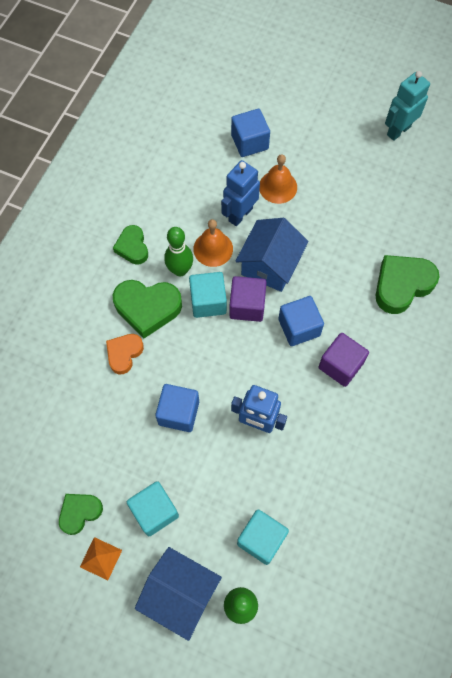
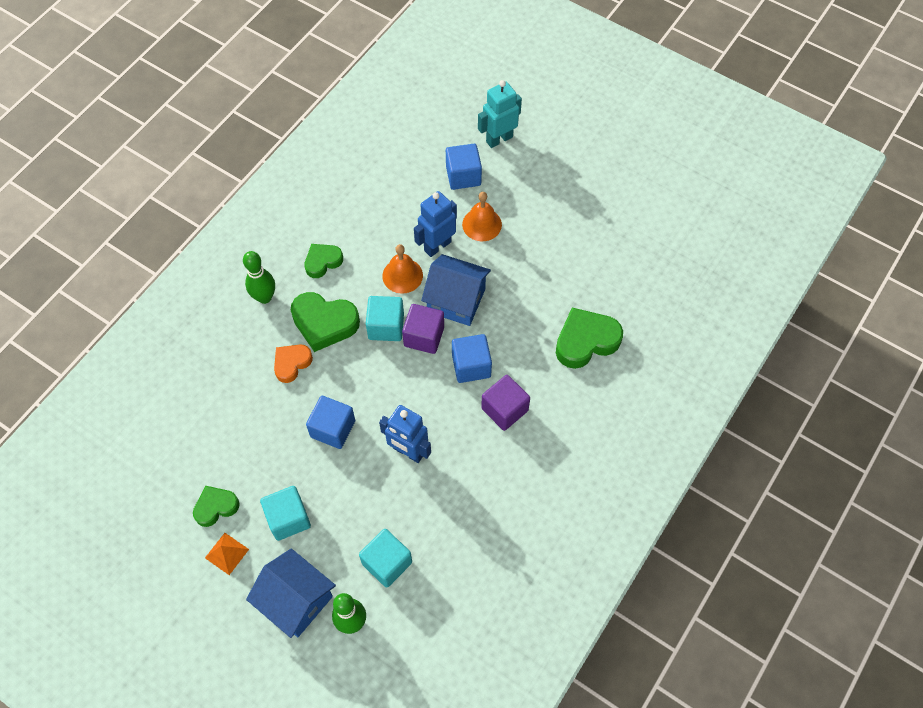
camera: 10 degrees right, 5 degrees down
green heart [113,225,148,265] -> green heart turned 60 degrees clockwise [304,244,343,278]
green bowling pin [164,227,193,276] -> green bowling pin moved to [243,251,275,304]
blue house [235,218,309,292] -> blue house turned 75 degrees clockwise [421,254,491,326]
turquoise robot [385,71,430,141] -> turquoise robot moved to [478,80,522,148]

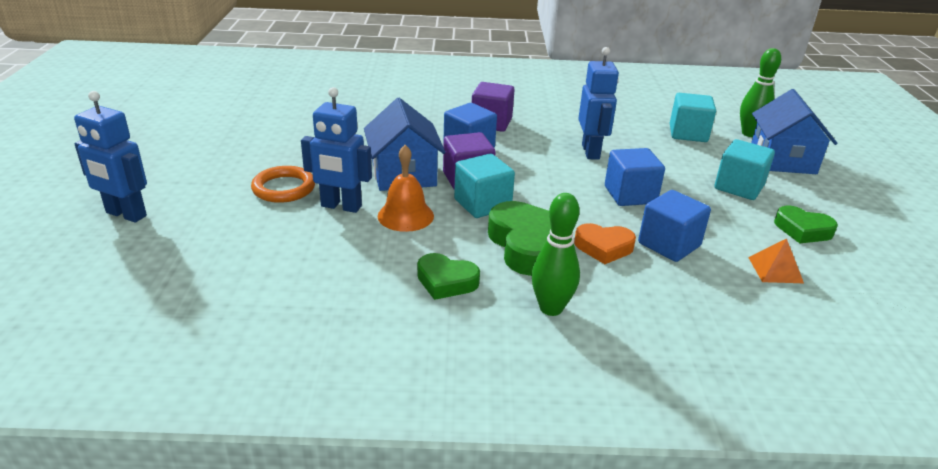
camera: 125 degrees left, 30 degrees down
orange pyramid [205,533,249,575] -> orange pyramid moved to [748,238,804,283]
blue cube [446,144,482,190] -> blue cube moved to [638,190,711,262]
orange bell [462,192,502,241] -> orange ring [251,166,315,203]
turquoise robot [478,80,522,148] -> blue robot [74,91,147,223]
green heart [556,308,623,369] -> none

